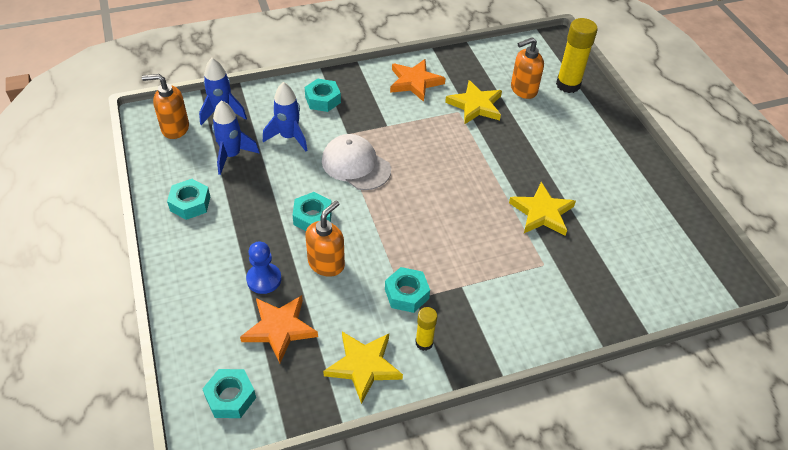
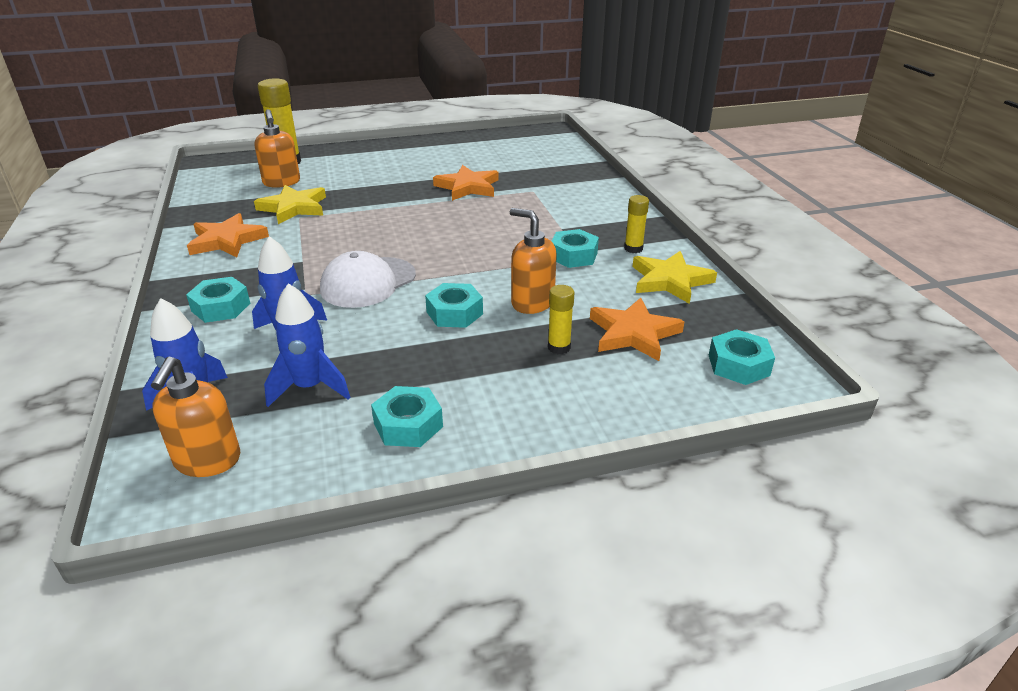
camera: 85 degrees left, 15 degrees down
blue pawn [246,241,281,294] -> yellow glue stick [548,285,575,354]
yellow star [509,182,576,236] -> orange star [433,165,499,201]

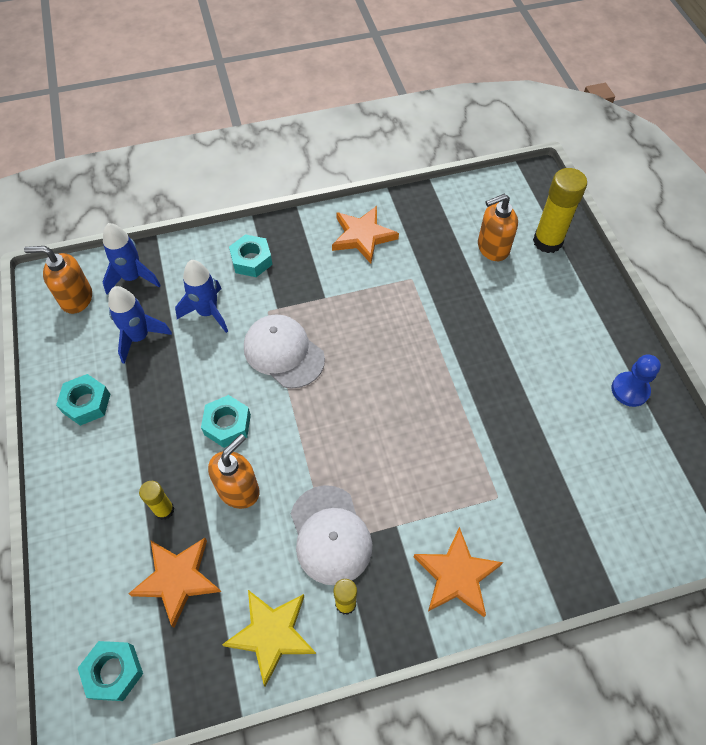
camera: 90 degrees right, 25 degrees up
yellow star [254,185,326,224] -> none
orange star [433,165,499,201] -> orange star moved to [414,527,503,617]
turquoise nut [552,229,599,268] -> white cap [291,485,372,585]
none -> blue pawn [612,354,661,407]

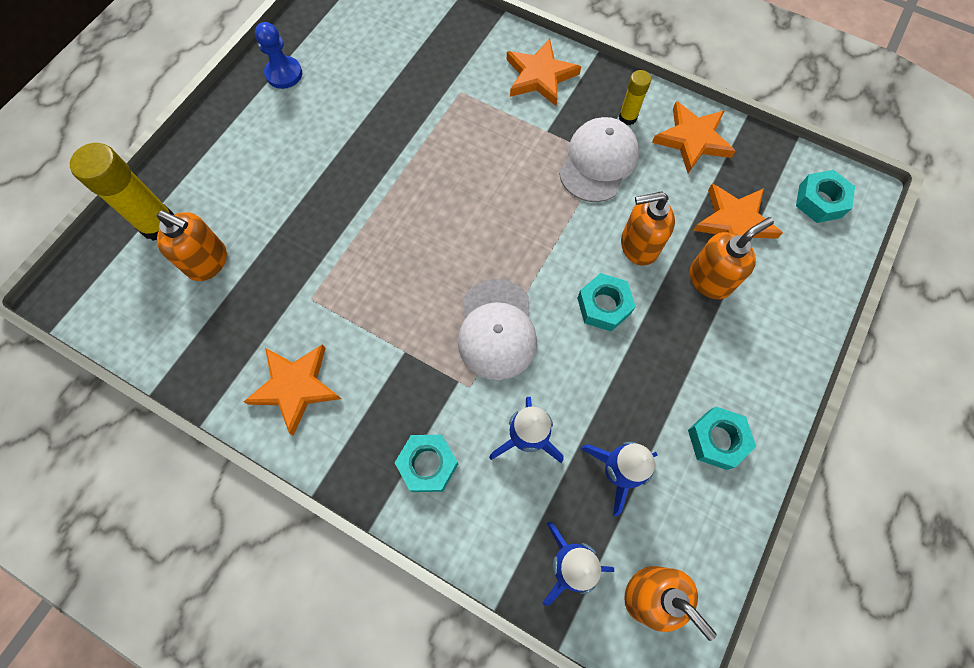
camera: 135 degrees left, 10 degrees up
yellow glue stick [139,481,174,520] -> orange soap dispenser [690,217,774,299]
yellow star [222,590,316,687] -> orange star [652,101,735,173]

